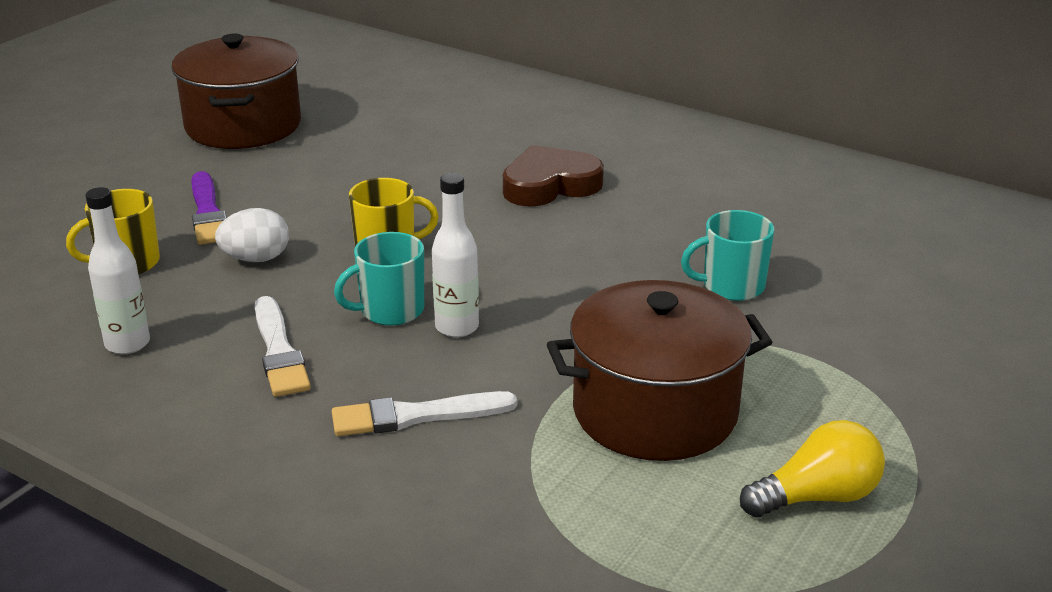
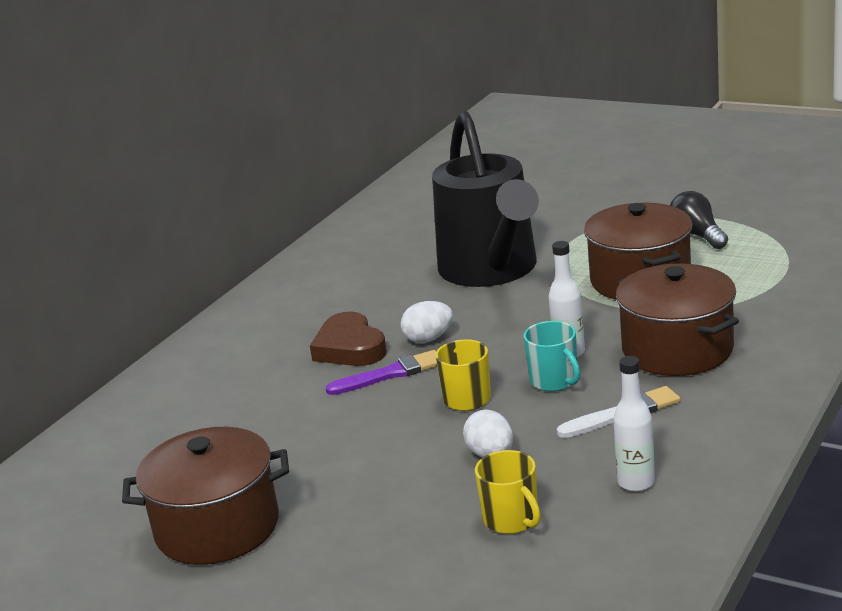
camera: 90 degrees left, 5 degrees down
purple brush [192,171,227,245] -> purple brush moved to [325,350,437,395]
white brush [332,391,517,436] -> brown pot [616,263,739,376]
turquoise mug [681,210,774,301] -> black watering can [432,111,539,287]
yellow light bulb [740,420,885,518] -> black light bulb [670,191,728,249]
none -> white egg [401,301,453,343]

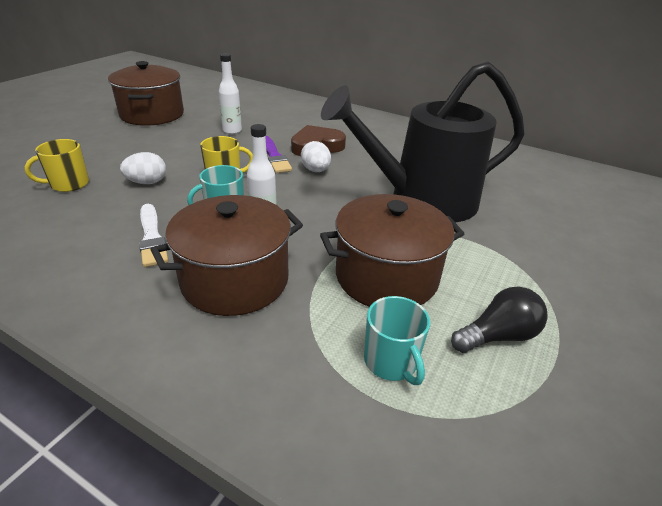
camera: 85 degrees right, 10 degrees up
white bottle [613,356,655,492] -> white bottle moved to [219,53,242,134]
none -> turquoise mug [364,296,430,385]

